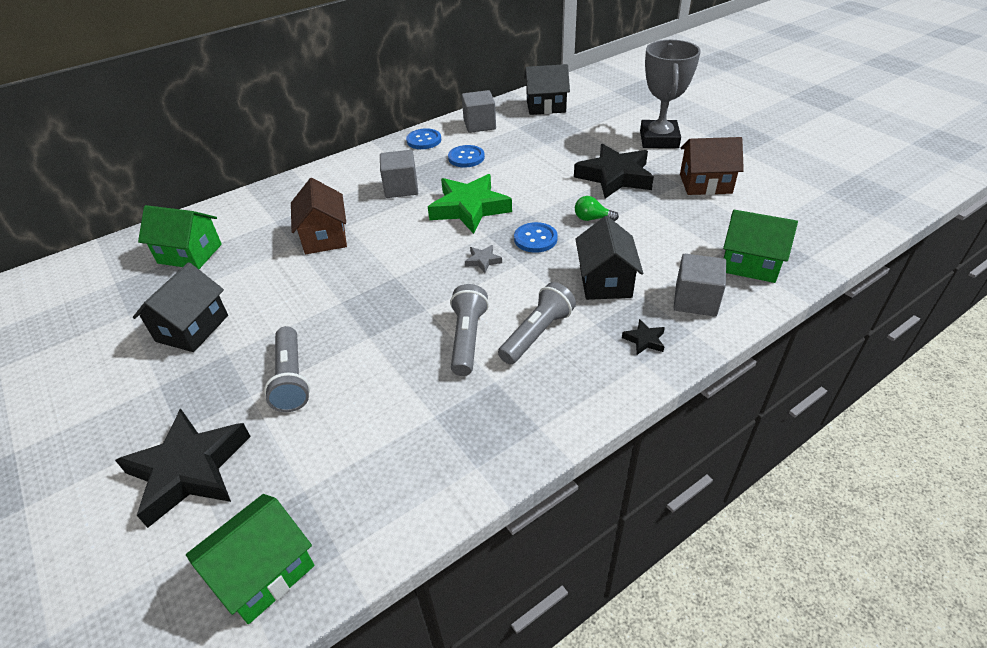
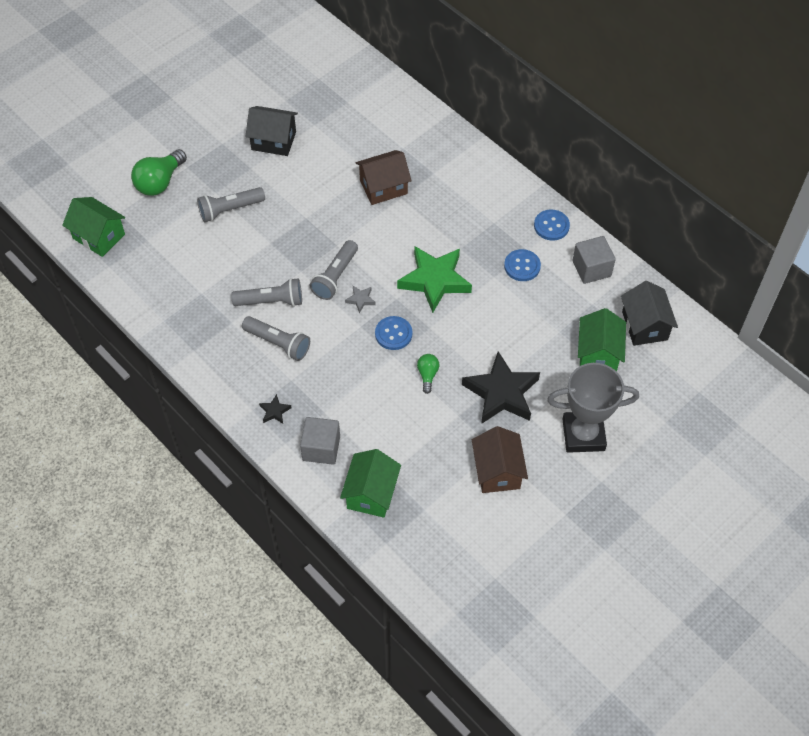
camera: 80 degrees right, 15 degrees up
black star [115,409,251,528] -> green light bulb [131,149,187,196]
green house [138,205,222,269] -> green house moved to [578,308,626,371]
grey cube [380,150,418,198] -> none
black house [575,216,643,300] -> none
none -> grey flashlight [310,240,358,300]

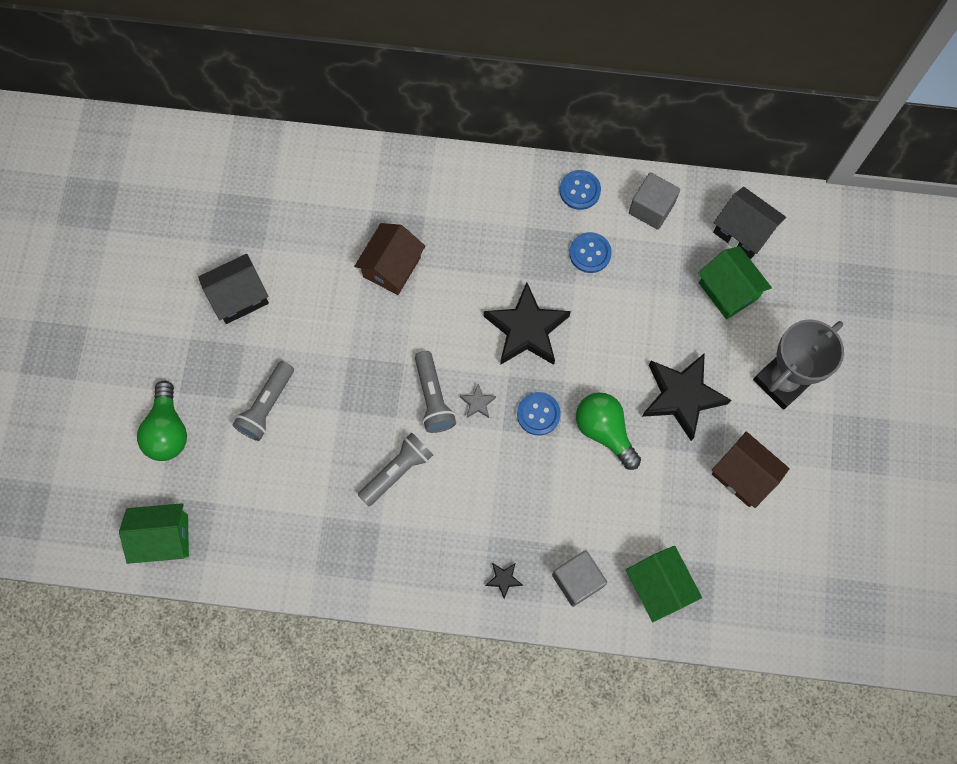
camera: 40 degrees left, 15 degrees up
grey flashlight [242,316,310,361] -> none
green star [397,246,472,313] -> black star [484,282,571,365]
green light bulb [417,354,439,394] -> green light bulb [576,393,641,470], size x1.86

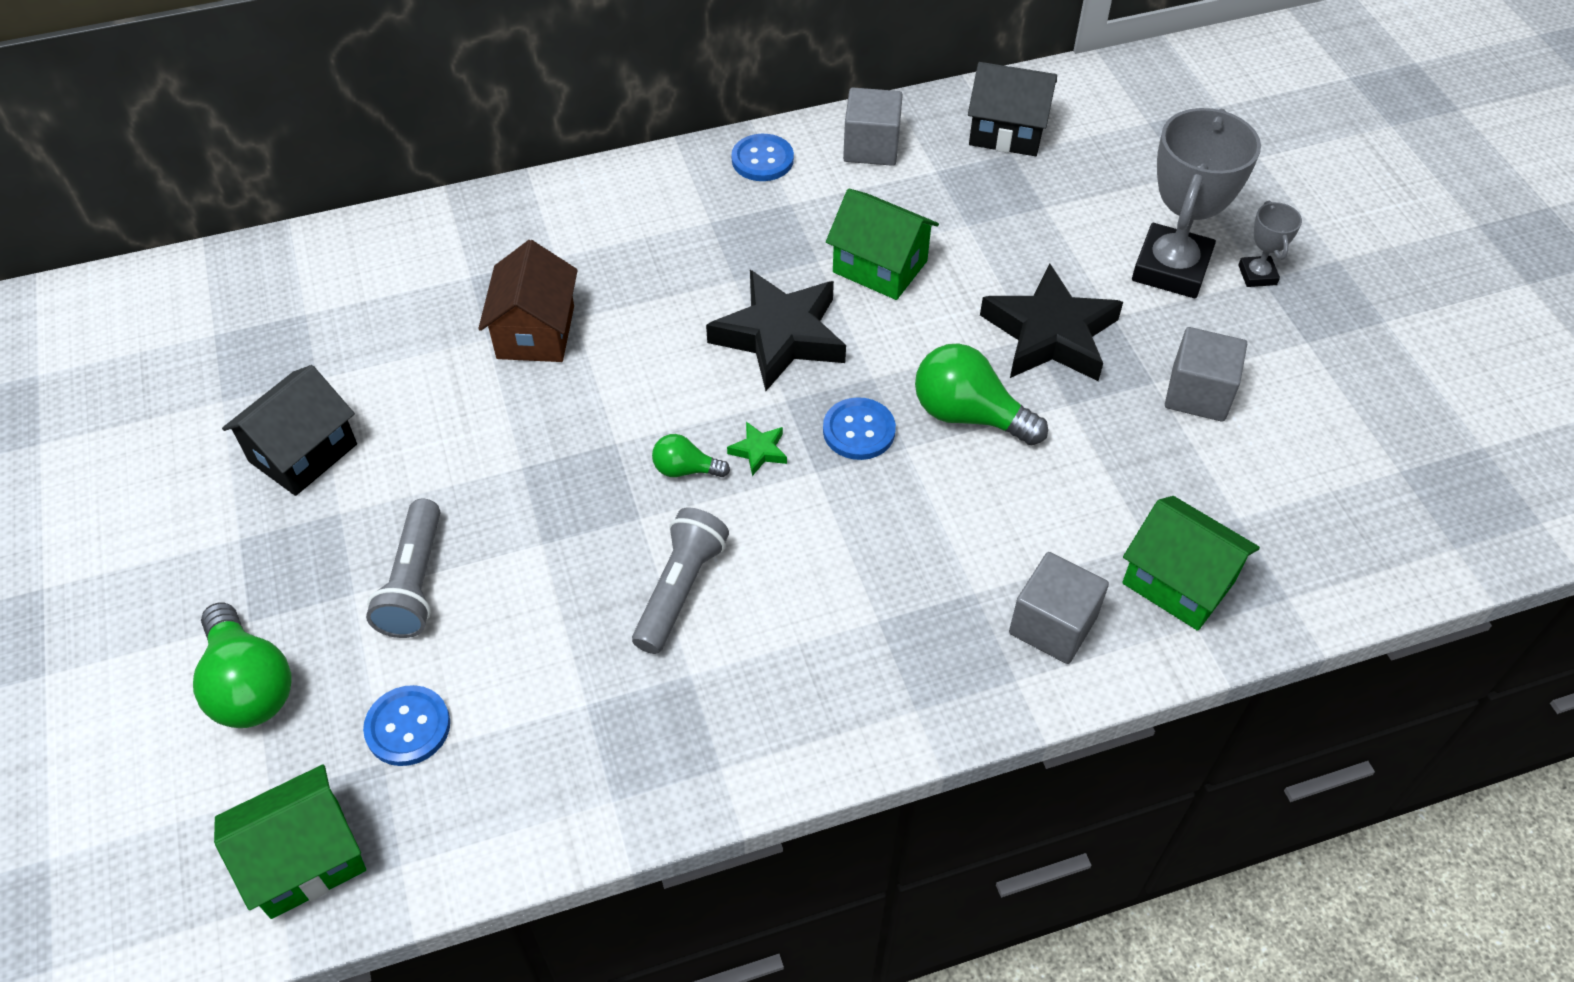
camera: 25 degrees left, 20 degrees down
grey flashlight [415,351,456,433] -> green light bulb [652,434,730,477]
grey star [460,384,496,418] -> green star [727,421,787,476]
black star [485,563,523,599] -> none
blue button [569,232,612,273] -> blue button moved to [363,685,450,766]
green house [698,246,772,319] -> green house moved to [826,189,939,300]
brown house [712,431,790,508] -> grey cube [1165,327,1247,422]
none -> grey trophy [1238,201,1302,287]

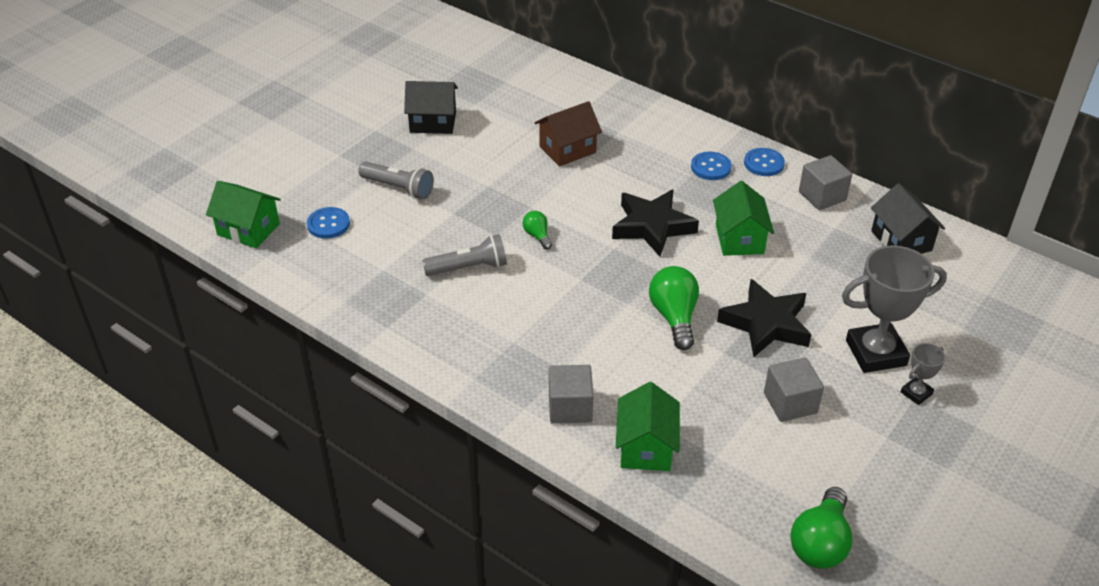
camera: 55 degrees right, 10 degrees down
green light bulb [193,603,292,728] -> green light bulb moved to [790,487,852,569]
grey flashlight [366,499,440,638] -> grey flashlight turned 120 degrees counterclockwise [358,162,434,199]
green star [727,421,787,476] -> none
blue button [823,397,896,460] -> blue button moved to [691,152,732,180]

